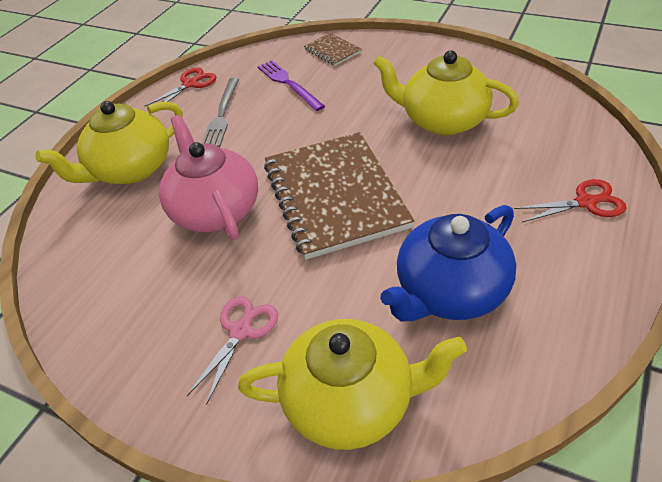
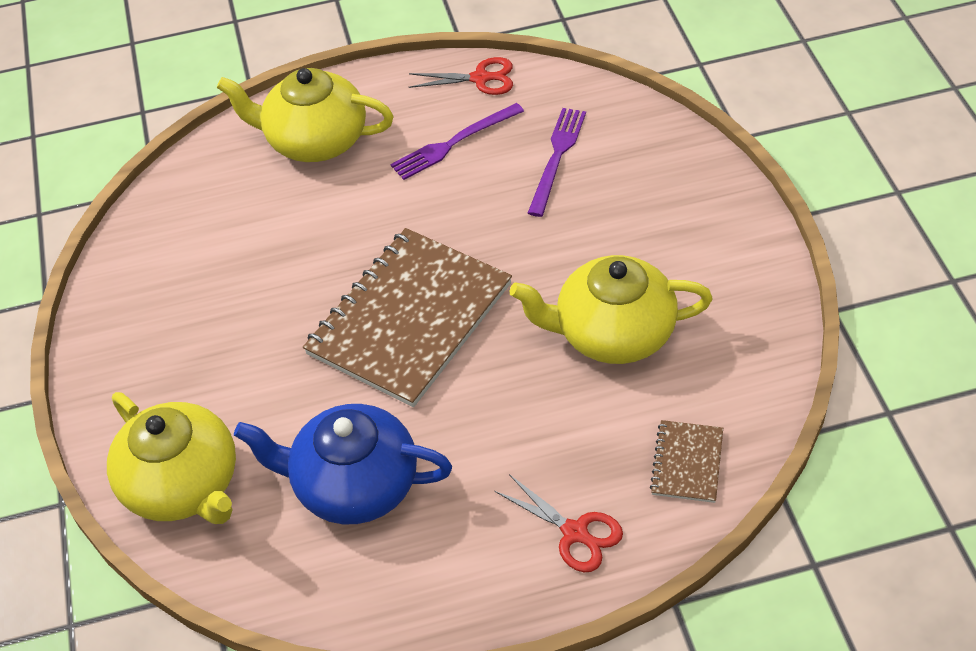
camera: 50 degrees right, 5 degrees up
pink teapot [159,115,258,240] -> none
pink scissors [187,296,278,405] -> none
grey fork [201,78,239,147] -> purple fork [390,103,524,180]
brown notebook [304,33,362,66] -> brown notebook moved to [650,420,723,503]
yellow teapot [373,50,519,136] -> yellow teapot turned 75 degrees counterclockwise [510,255,713,364]

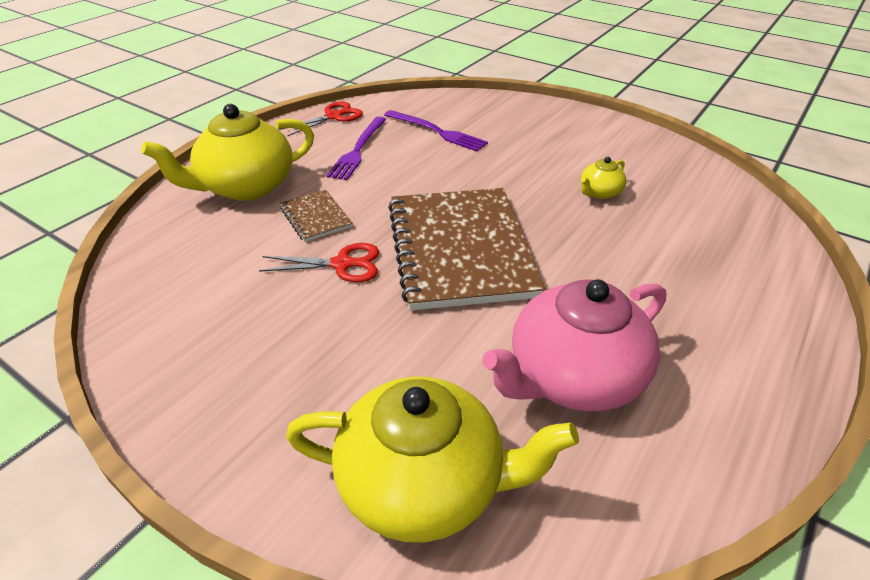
camera: 45 degrees left, 10 degrees down
blue teapot [234,404,452,524] -> pink teapot [482,279,667,411]
red scissors [495,474,623,572] -> red scissors moved to [259,243,379,282]
yellow teapot [510,255,713,364] -> yellow teapot [581,157,626,199], size x0.45
purple fork [528,108,586,217] -> purple fork turned 150 degrees clockwise [384,110,488,151]
brown notebook [650,420,723,503] -> brown notebook moved to [280,190,353,242]

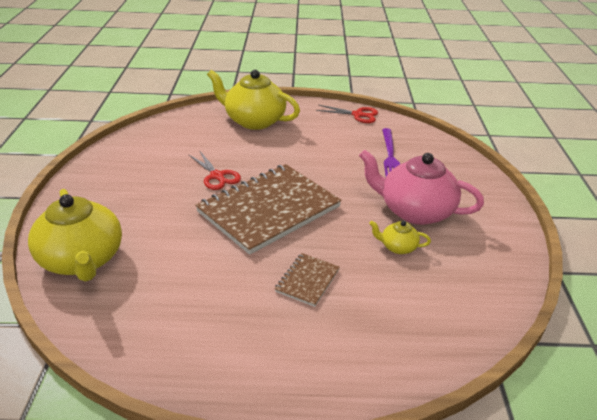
camera: 55 degrees right, 5 degrees down
brown notebook [280,190,353,242] -> brown notebook moved to [275,253,340,307]
purple fork [326,117,386,180] -> none
pink teapot [482,279,667,411] -> pink teapot moved to [359,150,484,225]

